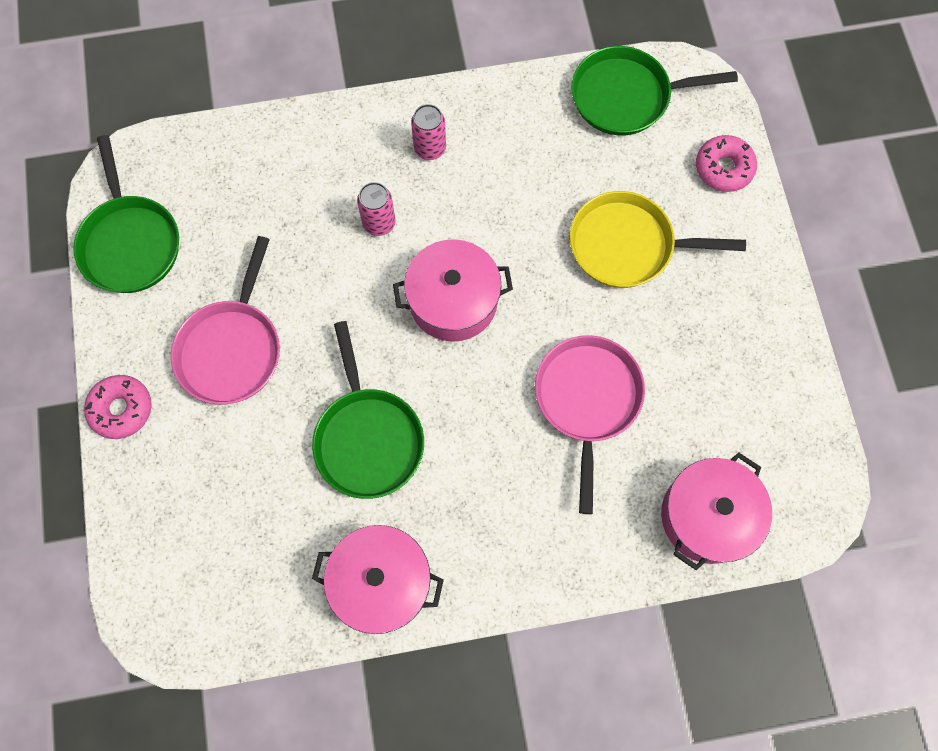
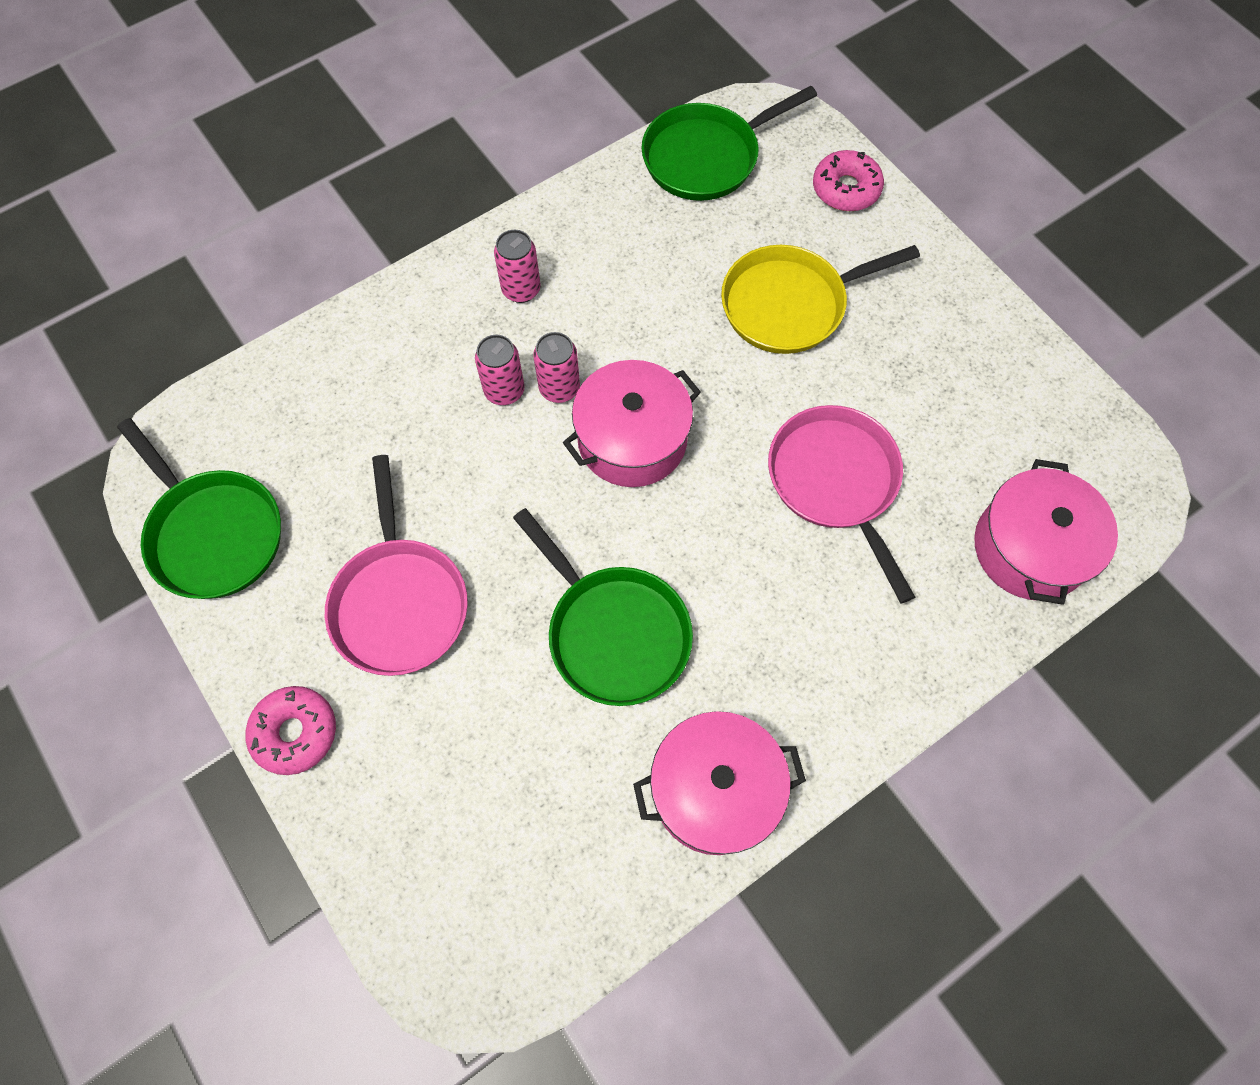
camera: 25 degrees left, 5 degrees down
none -> pink can [533,332,580,403]

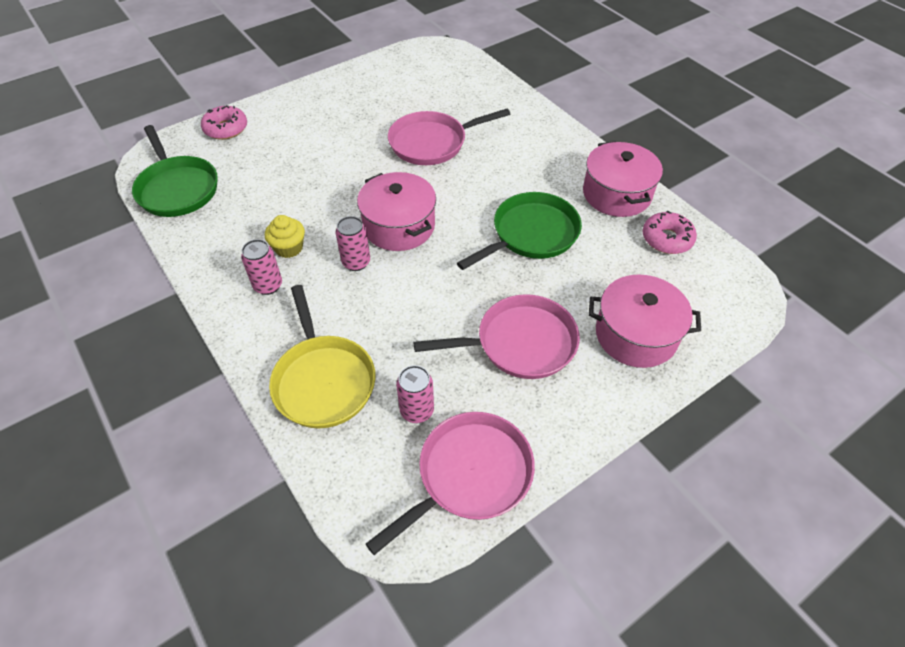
camera: 90 degrees left, 15 degrees down
green pan [117,418,281,599] -> pink pan [366,412,535,555]
pink donut [245,686,336,775] -> pink donut moved to [643,211,697,254]
pink can [475,335,525,405] -> pink can moved to [396,365,434,423]
yellow pan [721,245,920,354] -> yellow pan moved to [269,285,375,428]
pink pot [974,459,1118,605] -> pink pot moved to [589,275,701,368]
none -> yellow cupcake [265,215,305,258]

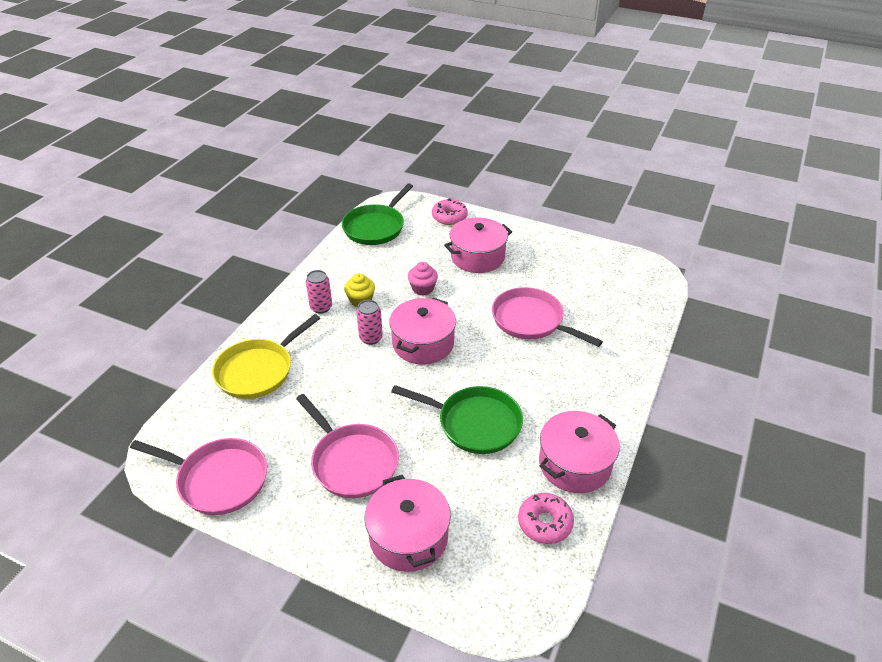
camera: 60 degrees right, 10 degrees down
pink can [396,365,434,423] -> none
none -> pink cupcake [408,262,438,295]
none -> pink pot [444,218,512,273]

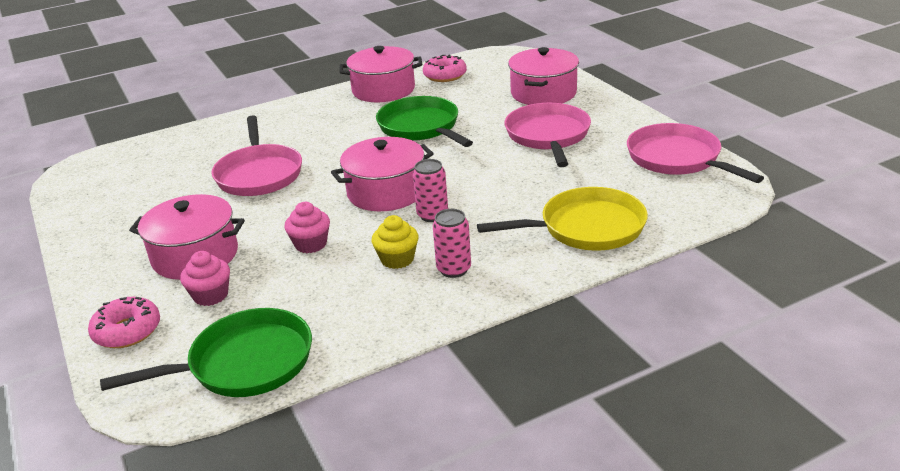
camera: 140 degrees left, 10 degrees down
none -> pink cupcake [180,251,230,306]

